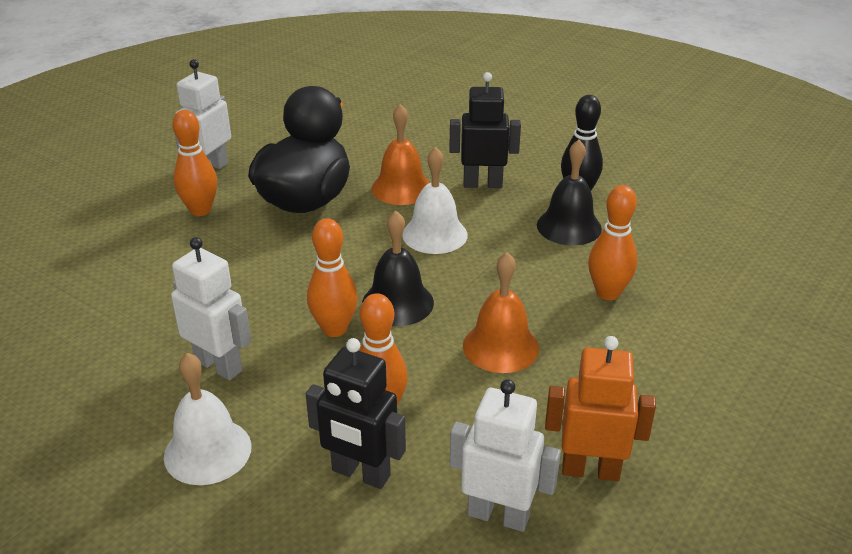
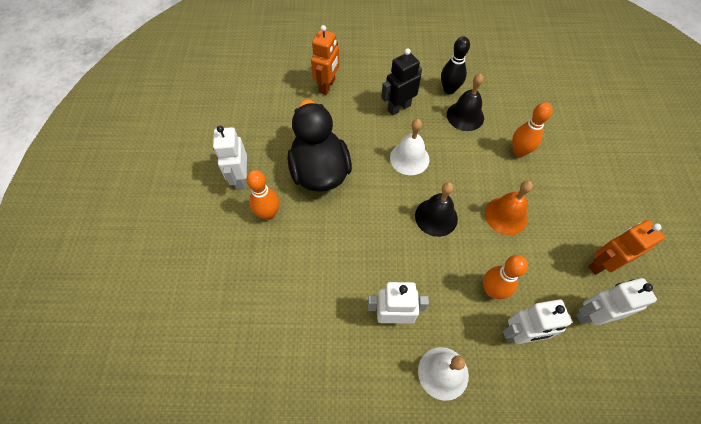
camera: 35 degrees left, 25 degrees up
black robot [306,338,406,489] -> white robot [503,300,573,344]
orange bowling pin [307,218,358,337] -> none
orange bell [371,104,430,205] -> none
none -> orange robot [311,25,339,95]

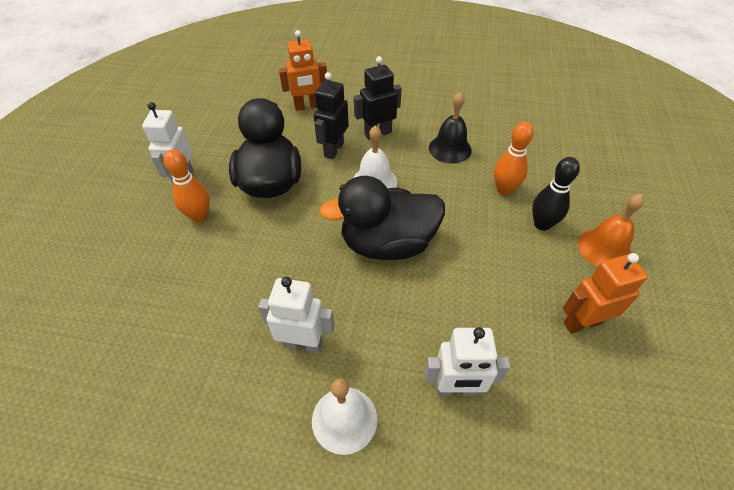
camera: 10 degrees right, 10 degrees down
orange robot [311,25,339,95] -> orange robot turned 45 degrees clockwise [279,30,327,111]
black bell [415,182,458,237] -> black duck [319,176,445,260]
black bowling pin [441,36,470,94] -> black bowling pin moved to [532,157,580,231]
orange bowling pin [483,255,528,299] -> none
orange bell [485,181,533,235] -> orange bell moved to [578,194,644,267]
white robot [576,278,657,325] -> none
none -> black robot [314,72,349,159]

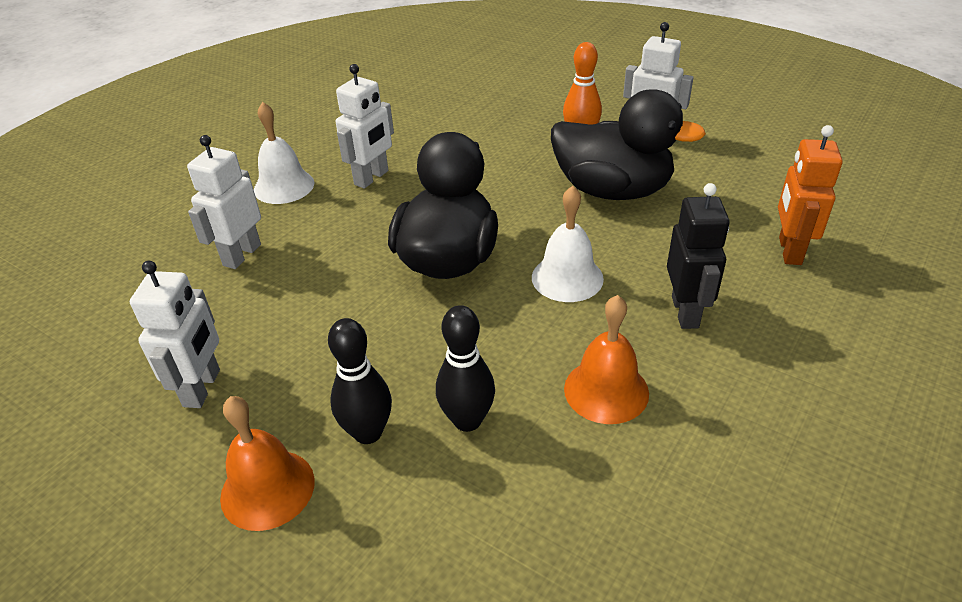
camera: 115 degrees right, 10 degrees down
black robot [314,72,349,159] -> none
black bell [429,92,472,164] -> orange bell [564,295,649,424]
orange bowling pin [494,122,534,195] -> black bowling pin [436,305,495,432]
orange robot [563,253,648,334] -> white robot [130,261,220,408]

